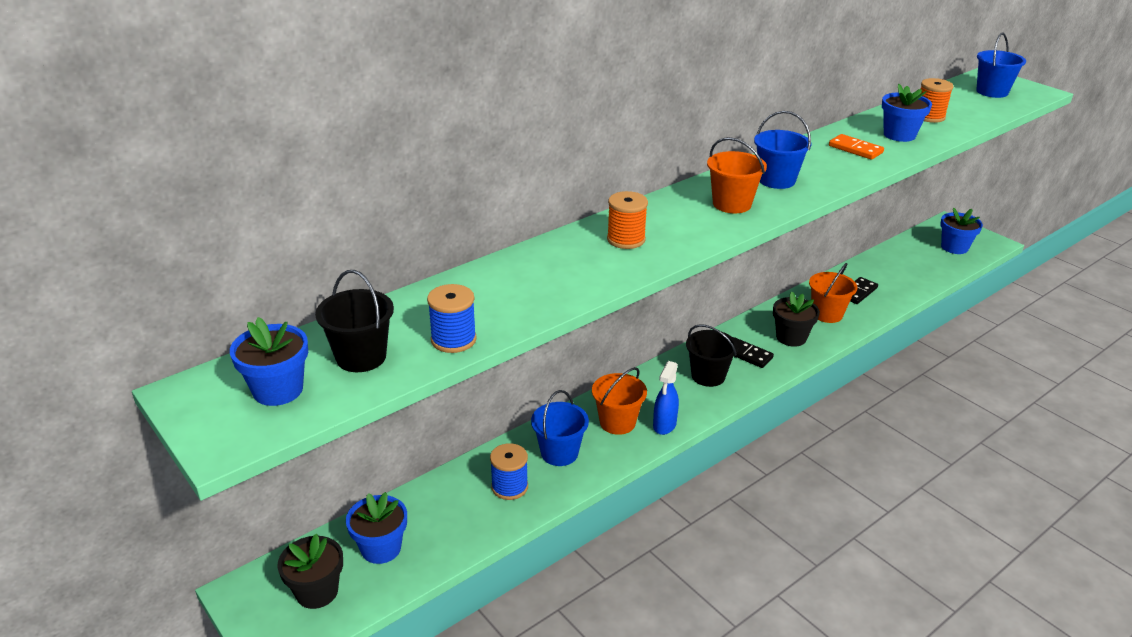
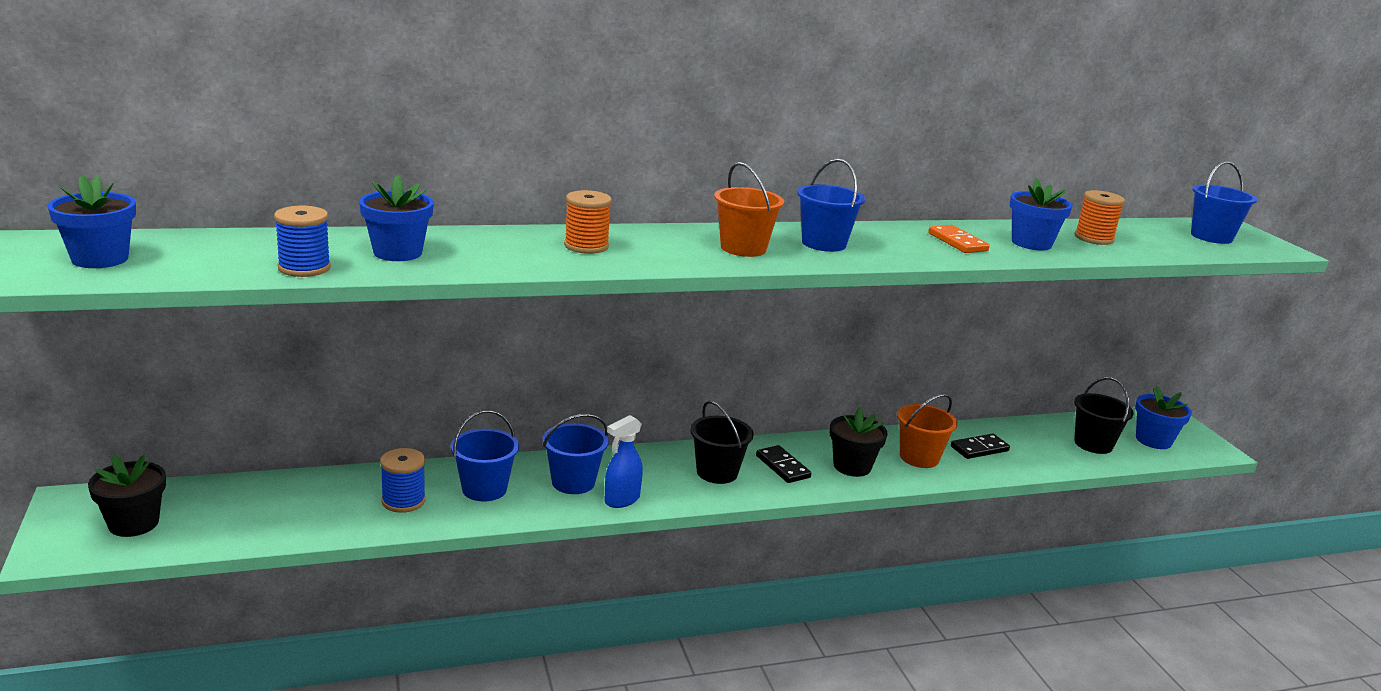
camera: 20 degrees right, 10 degrees down
black bucket [315,270,394,372] -> black bucket moved to [1074,377,1134,454]
blue flower pot [346,492,407,564] -> blue flower pot moved to [359,175,434,261]
orange bucket [592,367,647,435] -> blue bucket [542,414,609,494]

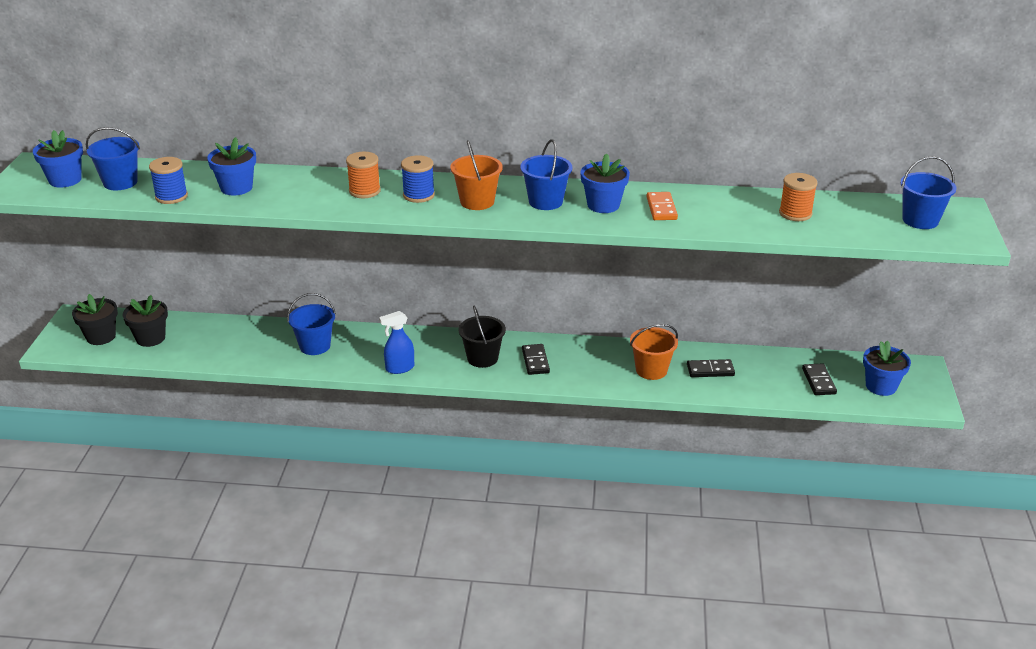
camera: 25 degrees right, 10 degrees up
blue spool [380,448,426,513] -> blue spool moved to [401,155,435,203]
blue bucket [542,414,609,494] -> blue bucket moved to [86,127,140,190]
black flower pot [830,407,888,477] -> black flower pot moved to [123,295,168,347]
blue flower pot [1010,178,1073,250] -> blue flower pot moved to [580,153,630,213]
black bucket [1074,377,1134,454] -> black domino [802,364,837,395]

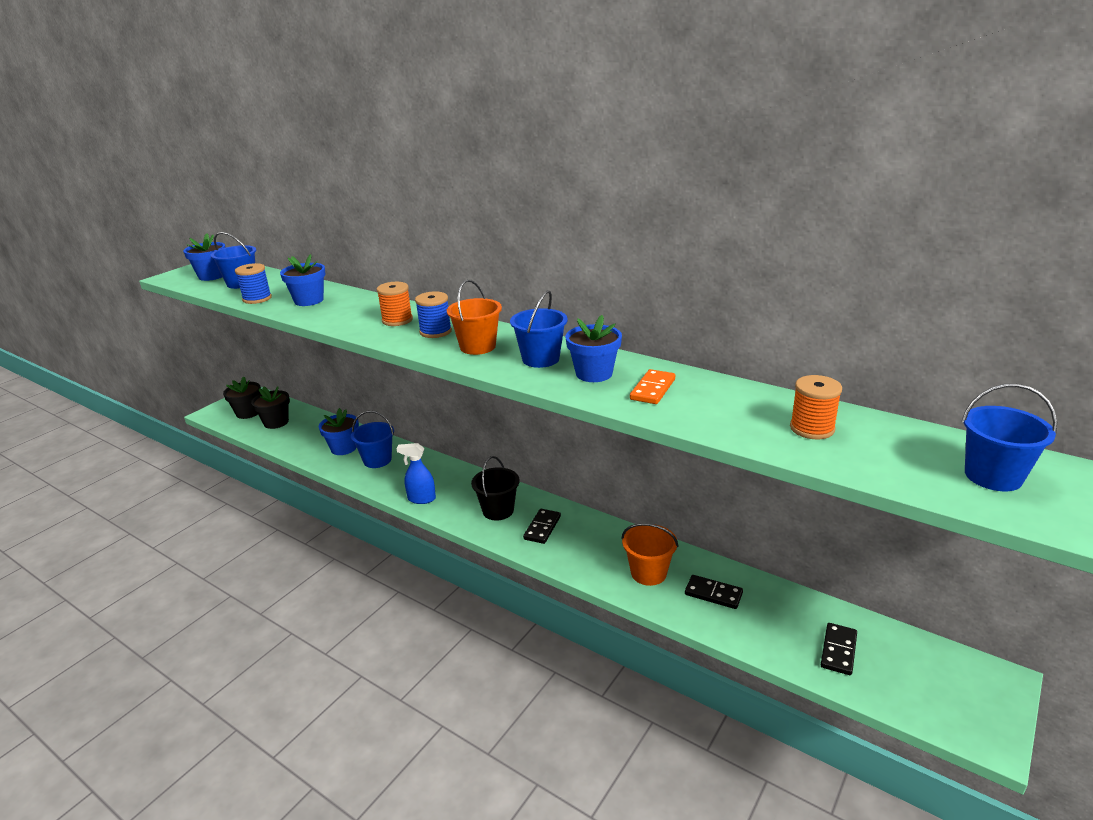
camera: 30 degrees right, 5 degrees down
blue flower pot [863,340,911,396] -> blue flower pot moved to [319,408,359,455]

